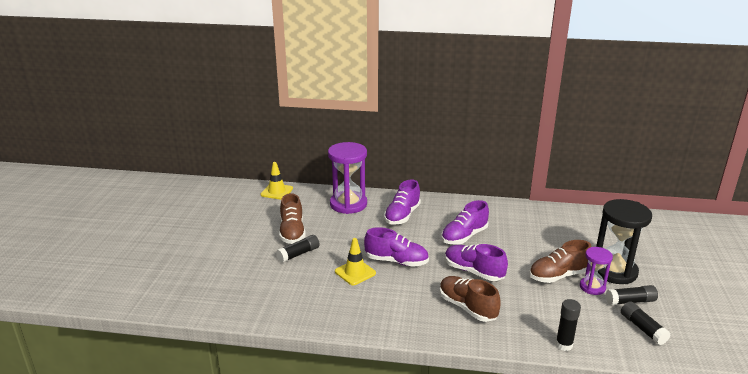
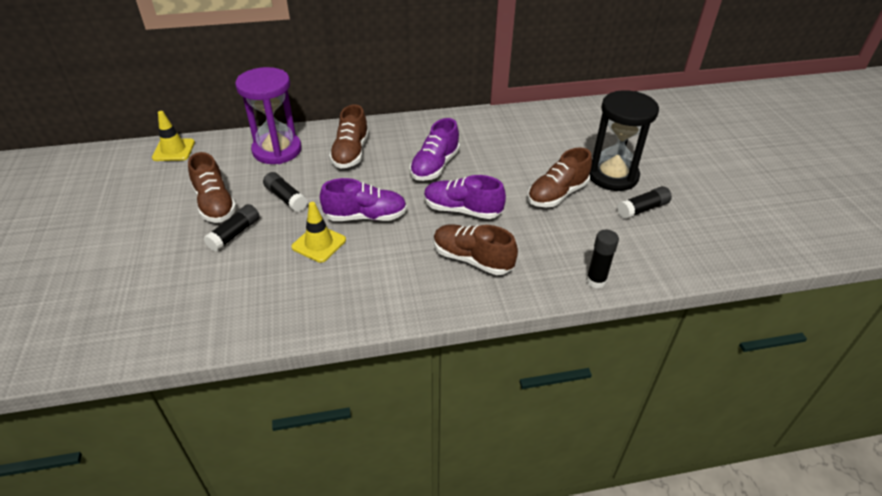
camera: 20 degrees left, 15 degrees up
purple shoe [384,179,421,225] -> brown shoe [329,104,369,169]
purple hourglass [580,247,613,295] -> none
black glue stick [621,301,670,345] -> black glue stick moved to [263,172,308,212]

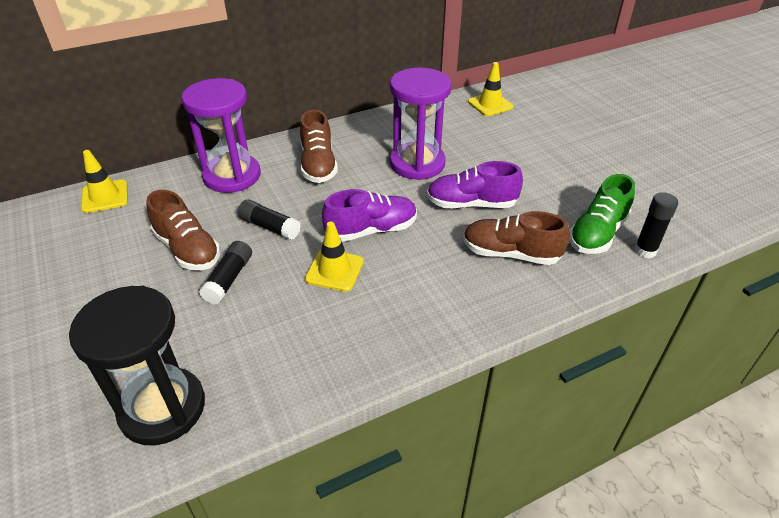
camera: 15 degrees left, 0 degrees up
purple shoe [410,118,460,181] -> purple hourglass [390,68,451,180]
brown shoe [528,147,592,207] -> none
black hourglass [589,90,659,191] -> black hourglass moved to [69,286,205,446]
black glue stick [617,186,672,219] -> none
none -> yellow traffic cone [468,62,513,116]
none -> green shoe [569,174,635,254]

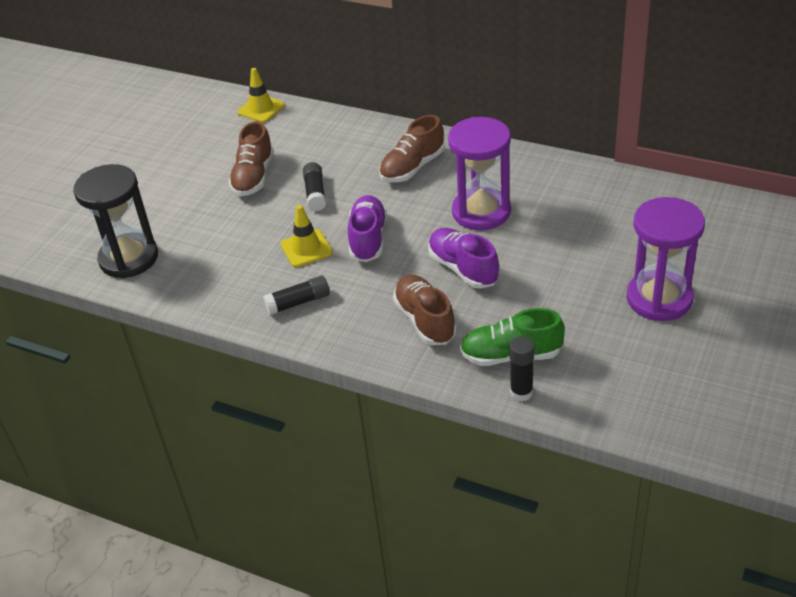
camera: 55 degrees right, 0 degrees up
purple hourglass [181,78,261,193] -> purple hourglass moved to [627,197,705,321]
black glue stick [199,241,252,304] -> black glue stick moved to [263,276,330,315]
purple shoe [322,189,417,242] -> purple shoe turned 120 degrees counterclockwise [348,195,387,262]
yellow traffic cone [468,62,513,116] -> none

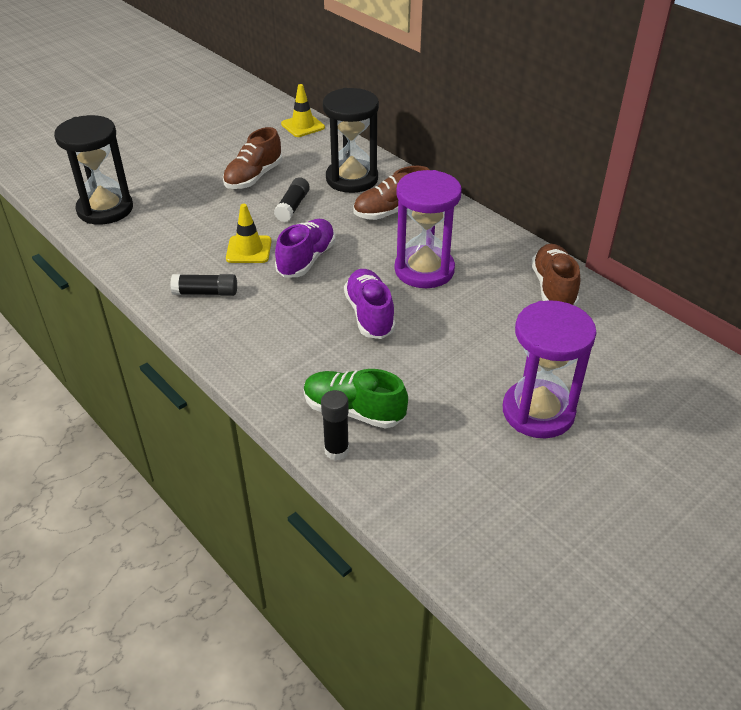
camera: 20 degrees right, 0 degrees up
brown shoe [393,274,457,345] -> brown shoe moved to [531,244,580,306]
none -> black hourglass [323,88,379,193]

